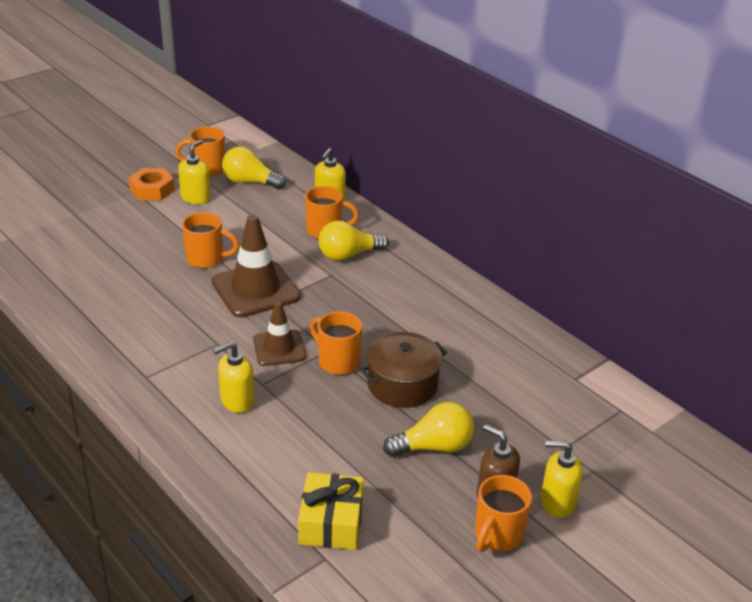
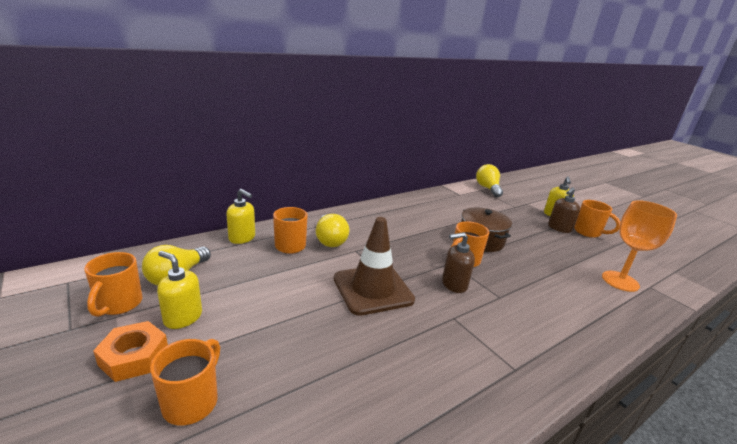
camera: 85 degrees left, 10 degrees down
orange mug [182,212,239,268] -> orange mug moved to [150,339,220,425]
yellow soap dispenser [213,341,254,413] -> none
brown traffic cone [253,301,306,366] -> brown soap dispenser [442,232,475,293]
yellow gift [298,472,364,550] -> orange goblet [602,200,677,292]
yellow light bulb [383,402,474,457] -> yellow light bulb moved to [476,164,503,197]

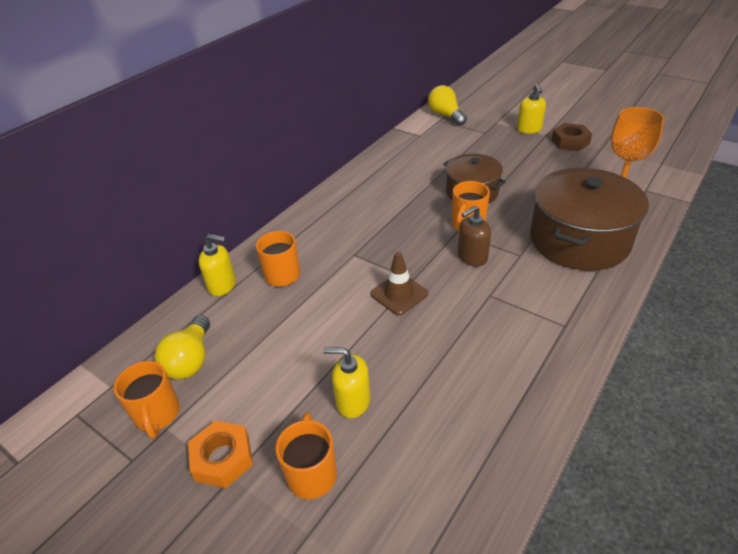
camera: 15 degrees left, 15 degrees up
yellow soap dispenser [157,251,202,329] -> yellow soap dispenser moved to [323,347,370,418]
yellow light bulb [316,214,350,247] -> none
brown traffic cone [334,217,415,316] -> brown traffic cone [370,252,428,315], size x0.62
brown soap dispenser [548,187,580,233] -> none
orange mug [574,200,620,238] -> brown nut [551,123,592,151]
none -> brown pot [530,168,649,271]

